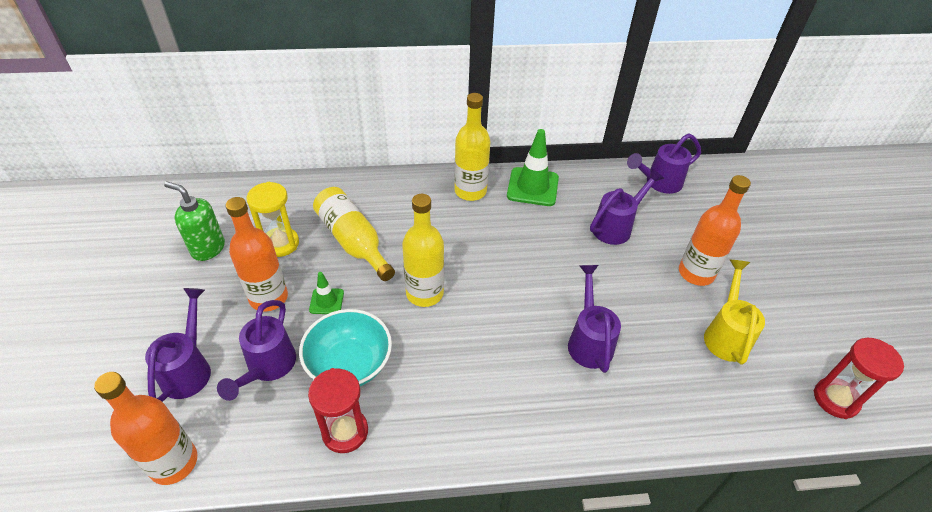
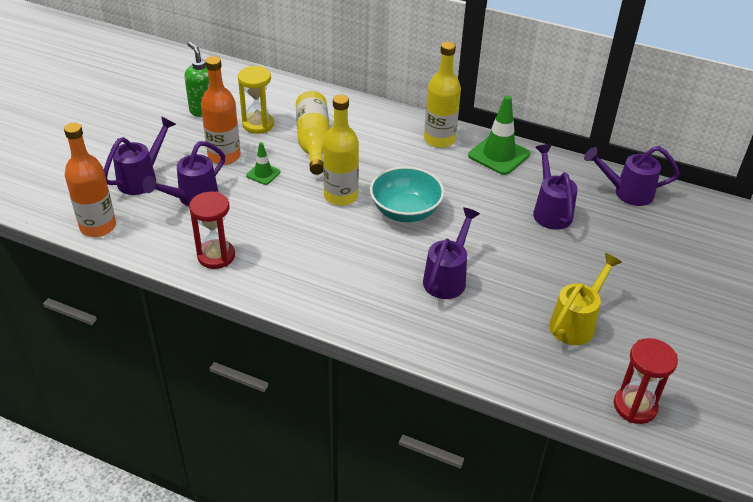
camera: 30 degrees right, 5 degrees down
turquoise bowl [299,309,392,386] -> turquoise bowl moved to [370,167,444,222]
purple watering can [590,169,664,245] -> purple watering can turned 90 degrees counterclockwise [533,144,578,230]
orange bottle [679,175,751,286] -> none

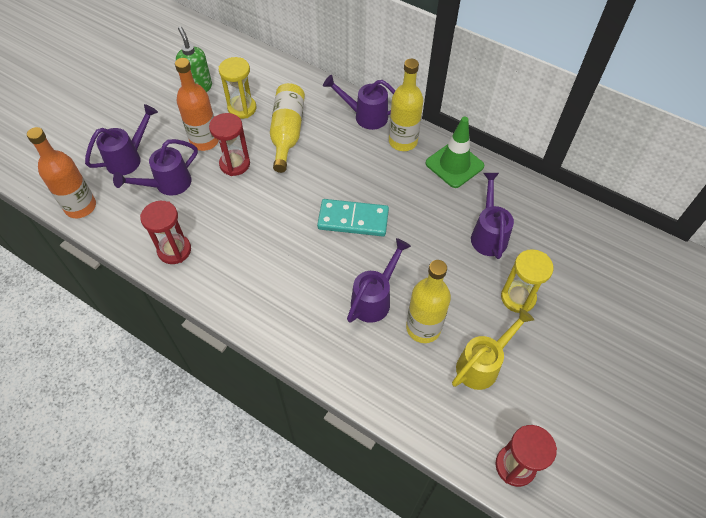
camera: 10 degrees right, 15 degrees up
green traffic cone [246,142,281,185] -> red hourglass [209,113,250,176]
yellow bottle [323,95,359,206] -> yellow bottle moved to [406,260,451,343]
turquoise bowl [370,167,444,222] -> turquoise domino [317,199,389,236]
purple watering can [584,146,680,206] -> purple watering can moved to [323,75,395,130]
none -> yellow hourglass [501,249,553,313]

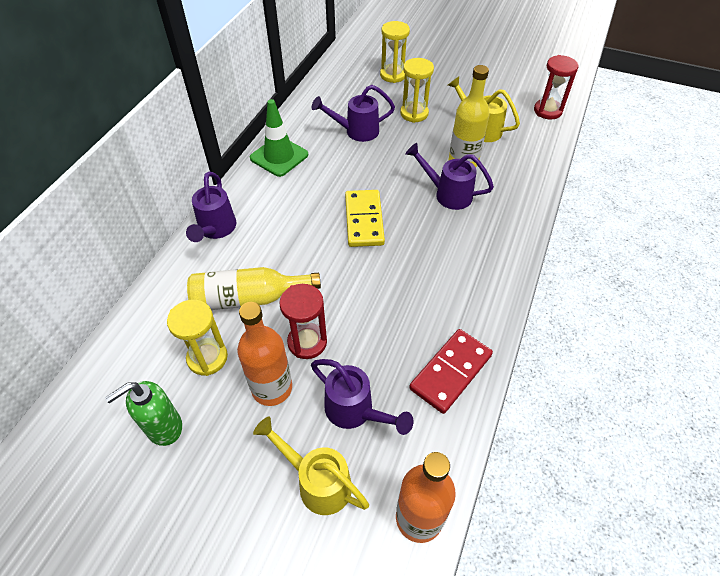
camera: 100 degrees left, 5 degrees down
purple watering can [85,104,158,175] -> yellow watering can [253,416,369,515]
red hourglass [140,201,191,264] -> red domino [409,329,493,414]
turquoise domino [317,199,389,236] -> yellow domino [345,190,385,247]
yellow bottle [389,59,424,151] -> none
none -> yellow hourglass [380,21,410,83]

